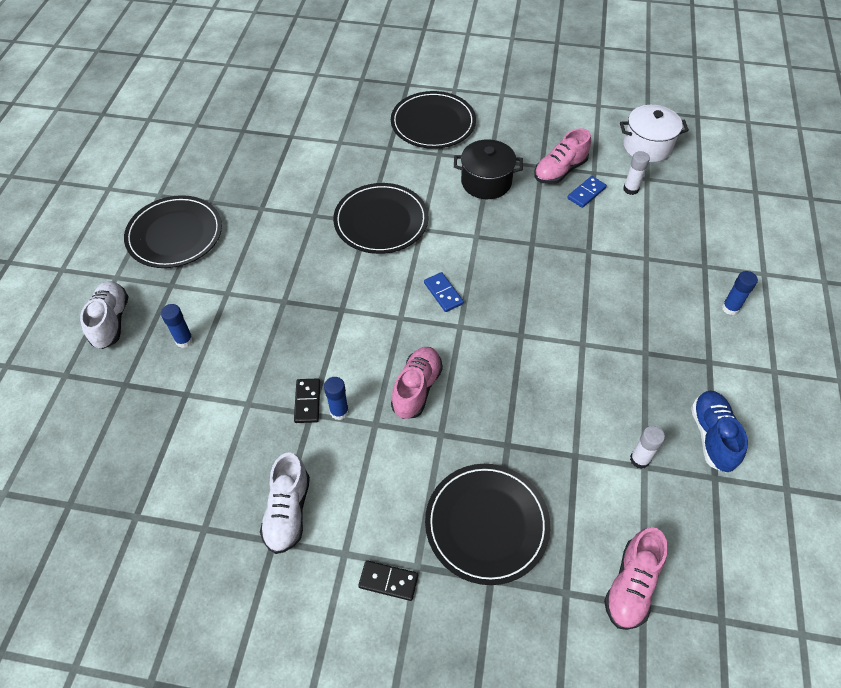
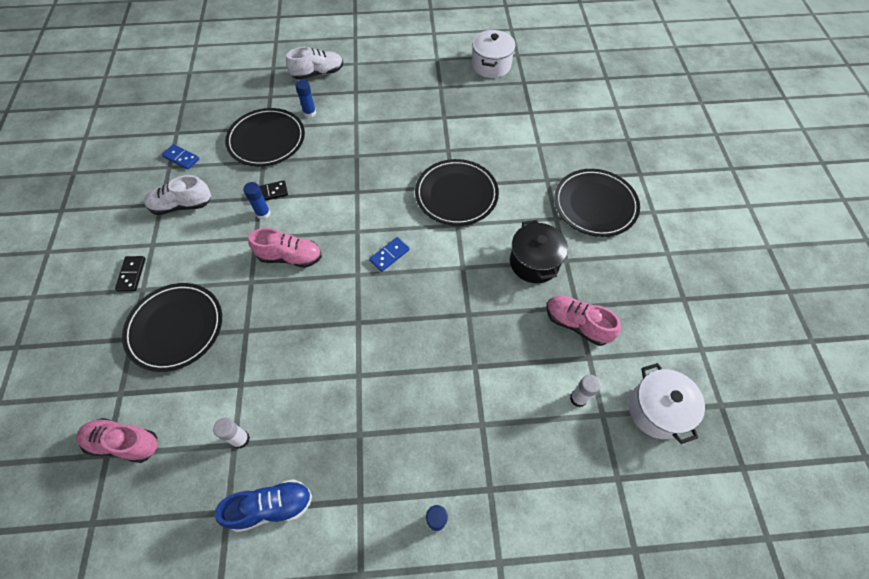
camera: 75 degrees right, 5 degrees up
black plate [124,195,222,268] -> black plate moved to [225,108,305,166]
blue domino [567,176,607,208] -> blue domino moved to [162,144,199,170]
none -> white pot [472,30,516,78]

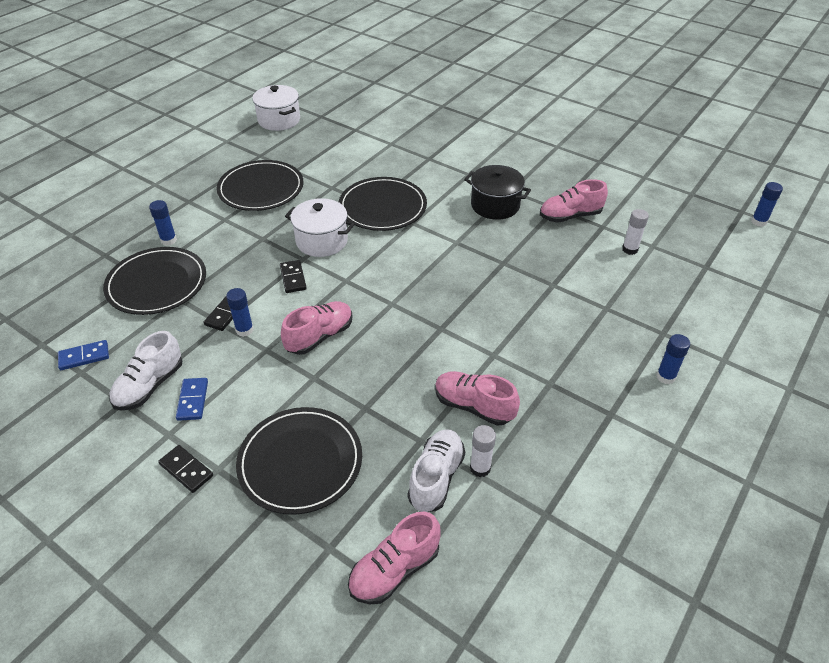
camera: 50 degrees left, 15 degrees down
blue shoe [214,479,312,532] -> none
white shoe [286,47,343,80] -> white shoe moved to [408,429,465,512]
blue domino [369,237,410,272] -> blue domino moved to [176,378,208,421]
black plate [554,169,640,237] -> black plate moved to [217,160,304,211]
white pot [629,363,705,444] -> white pot moved to [285,198,355,257]
none -> black domino [280,260,307,293]
none -> pink shoe [435,371,520,426]
none -> blue glue stick [751,182,783,227]

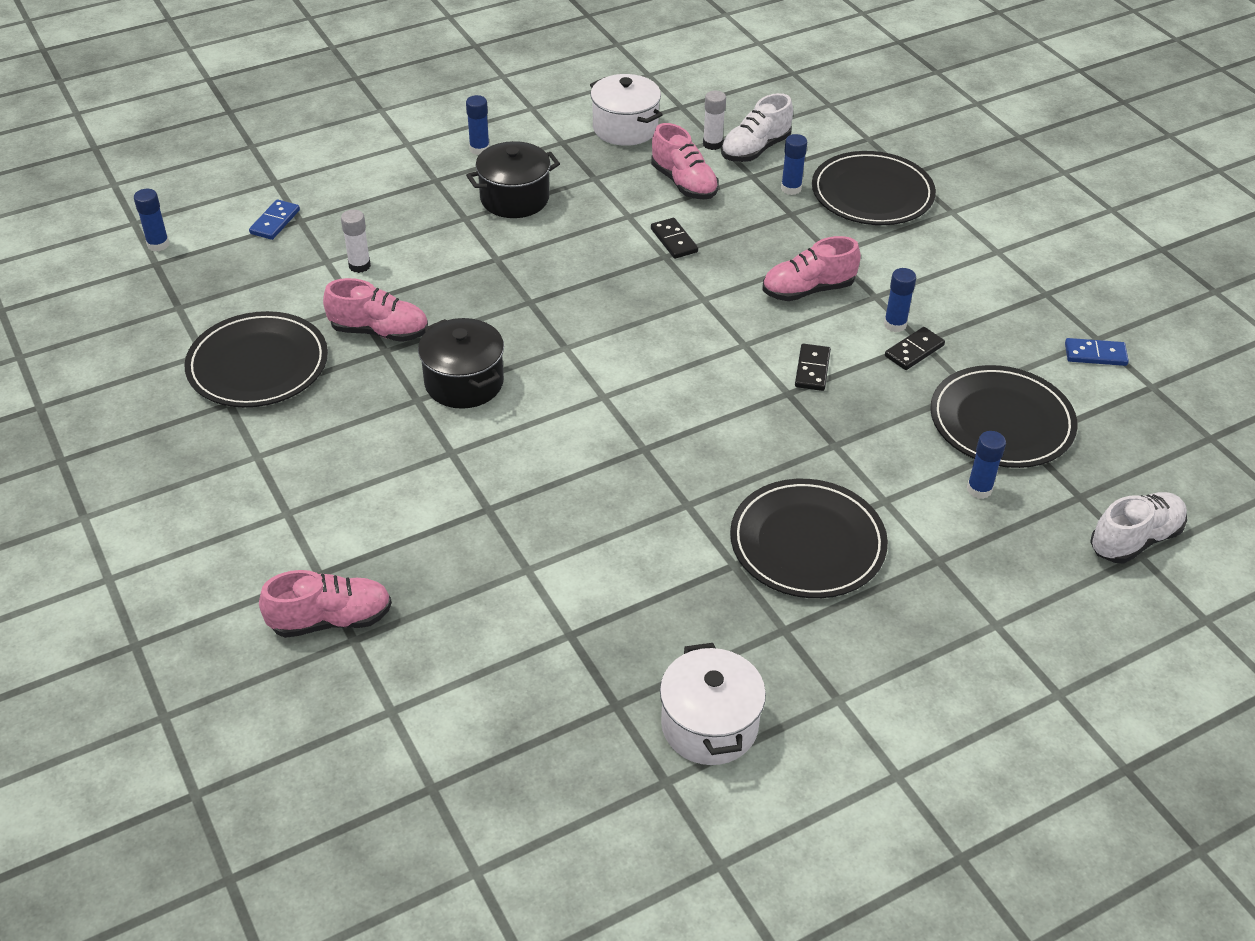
camera: 155 degrees left, 0 degrees up
white shoe [109,331,182,410] -> white shoe moved to [1090,492,1187,563]
black domino [158,445,213,493] -> black domino moved to [651,218,698,259]
blue domino [176,378,208,421] -> blue domino moved to [249,199,300,240]
white pot [285,198,355,257] -> white pot moved to [590,74,663,146]
black plate [339,177,427,231] -> black plate moved to [184,311,328,408]
pink shoe [348,512,441,604] -> pink shoe moved to [259,570,392,638]
none -> black pot [466,141,560,218]
none -> blue glue stick [781,134,807,195]

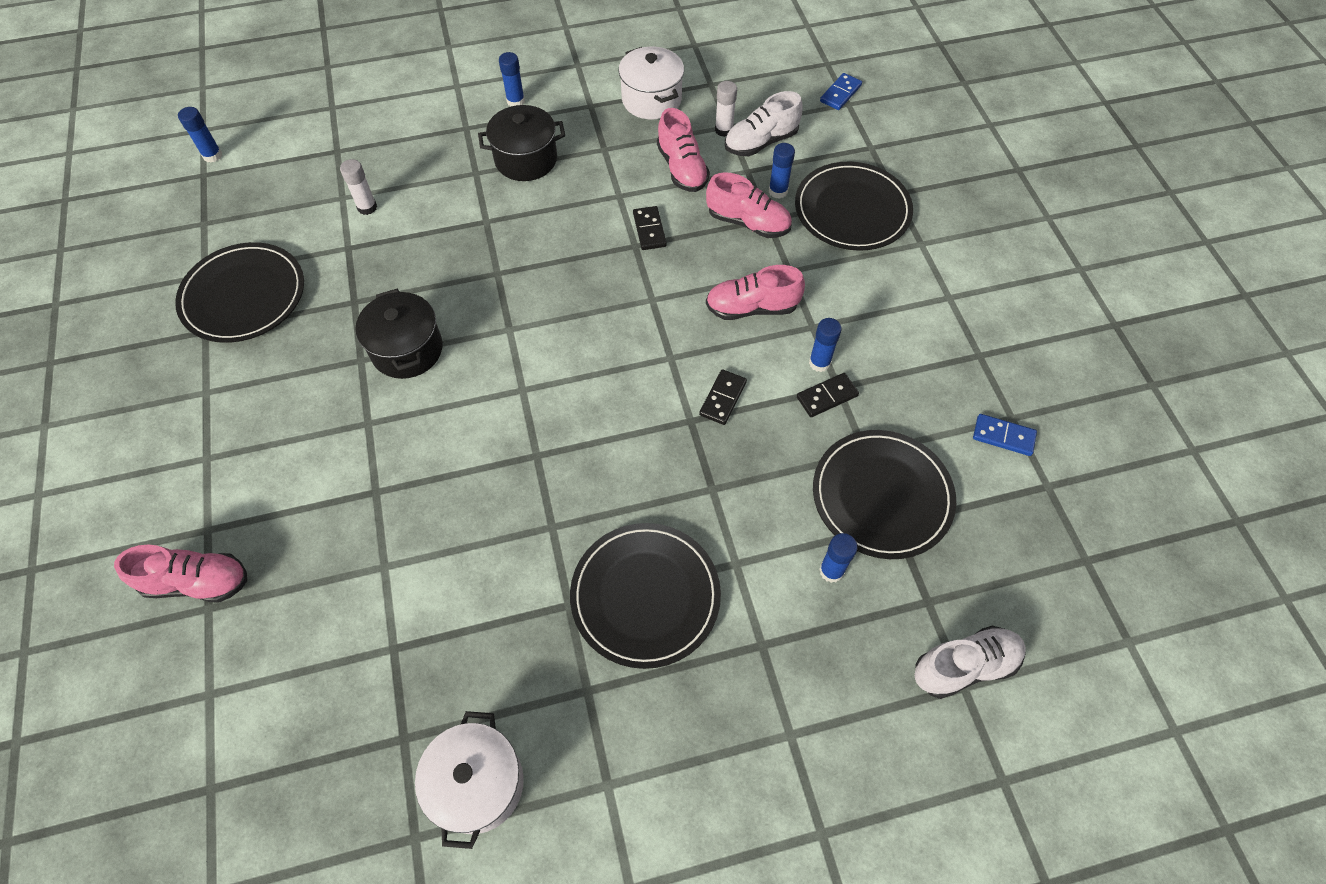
camera: 15 degrees right, 15 degrees up
blue domino [249,199,300,240] -> blue domino moved to [820,73,862,110]
pink shoe [323,278,428,342] -> pink shoe moved to [706,172,792,238]

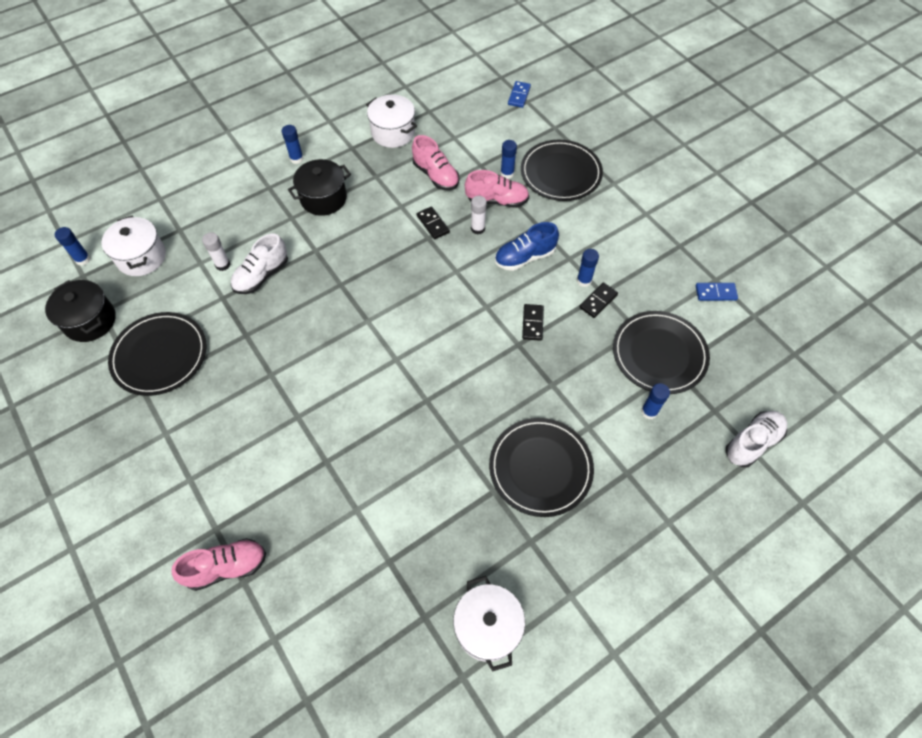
camera: 20 degrees left, 0 degrees up
black pot [355,289,443,379] -> black pot moved to [45,280,116,342]
pink shoe [706,265,805,320] -> blue shoe [495,222,559,271]
white glue stick [715,81,737,137] -> white glue stick moved to [471,196,487,234]
white shoe [725,91,803,156] -> white shoe moved to [231,234,288,294]
none -> white pot [101,216,166,276]

